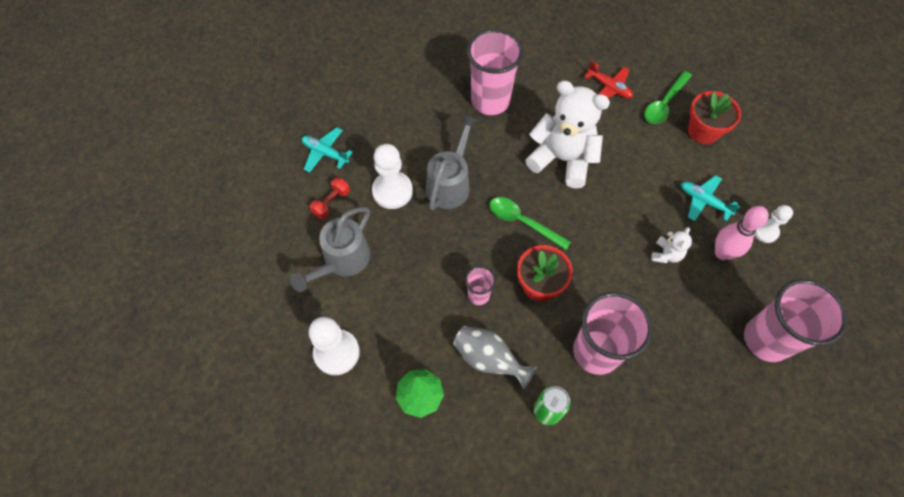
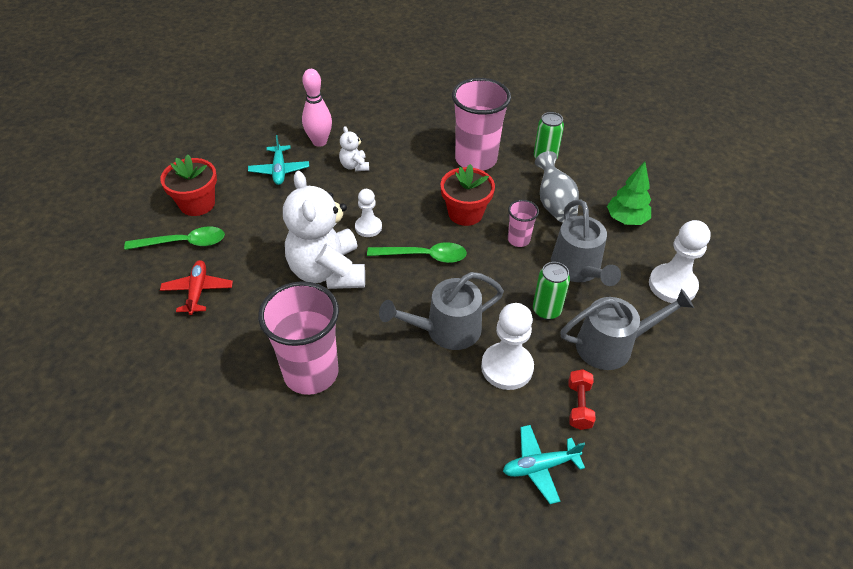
camera: 135 degrees left, 15 degrees down
turquoise plane [302,127,353,172] -> turquoise plane turned 90 degrees clockwise [503,425,585,504]
red dumbbell [309,177,350,219] -> red dumbbell turned 75 degrees counterclockwise [568,369,596,430]
green spoon [489,197,571,250] -> green spoon turned 75 degrees counterclockwise [367,242,467,263]
white teddy bear [651,227,692,263] -> white teddy bear turned 90 degrees counterclockwise [339,126,369,171]
pink cup [744,279,848,362] -> none
white pawn [754,205,793,243] -> white pawn moved to [355,189,382,237]
none -> green can [533,262,570,320]
none -> grey watering can [551,199,621,286]

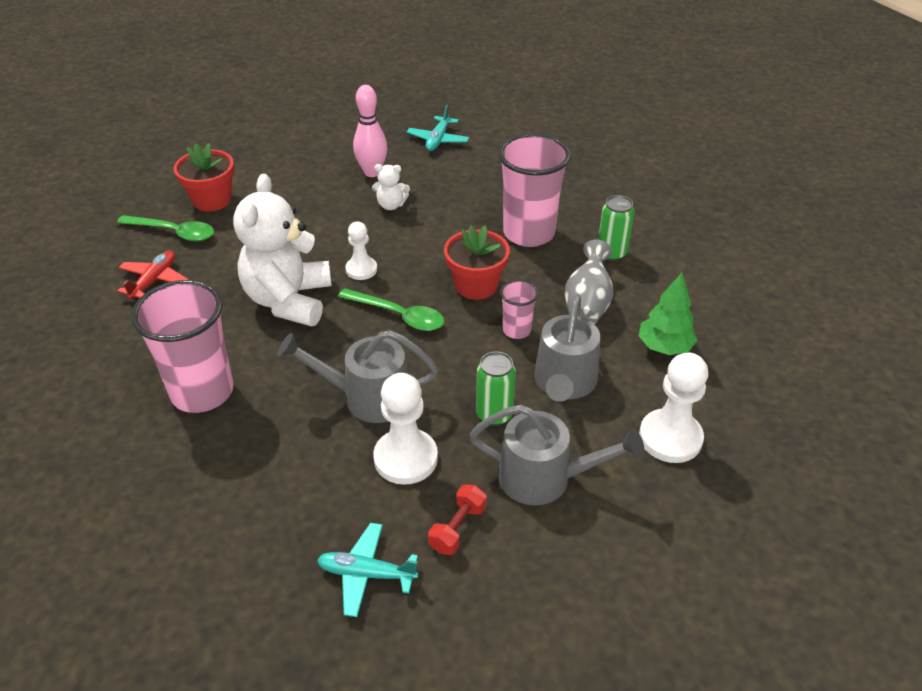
camera: 25 degrees right, 5 degrees down
turquoise plane [248,135,309,185] -> turquoise plane moved to [407,105,469,151]
white teddy bear [339,126,369,171] -> white teddy bear turned 90 degrees counterclockwise [372,164,410,210]

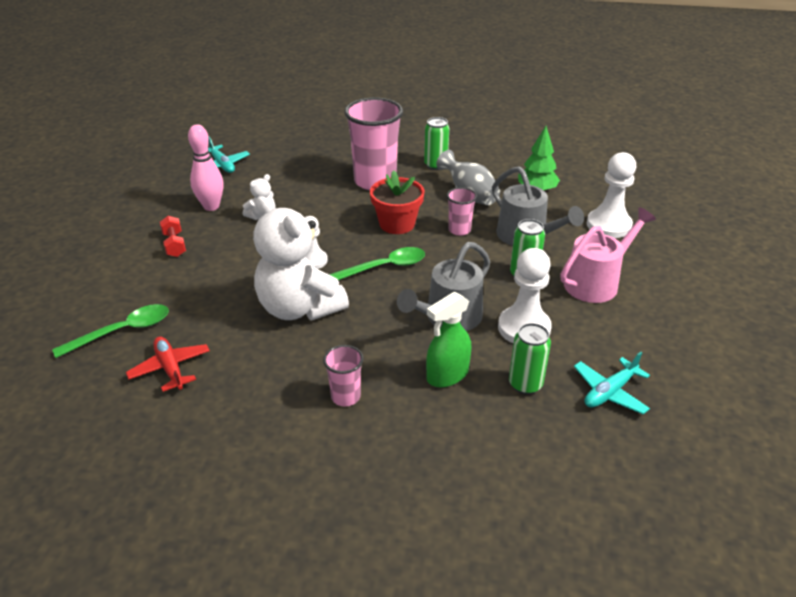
camera: 50 degrees left, 5 degrees down
pink cup [131,280,233,413] -> pink cup [323,345,364,406], size x0.49
red flower pot [174,143,234,211] -> none
red dumbbell [428,484,487,555] -> red dumbbell moved to [160,216,186,257]
grey watering can [469,404,644,505] -> pink watering can [561,207,656,303]
none -> green spray bottle [426,291,471,388]
none -> green can [509,323,551,395]

